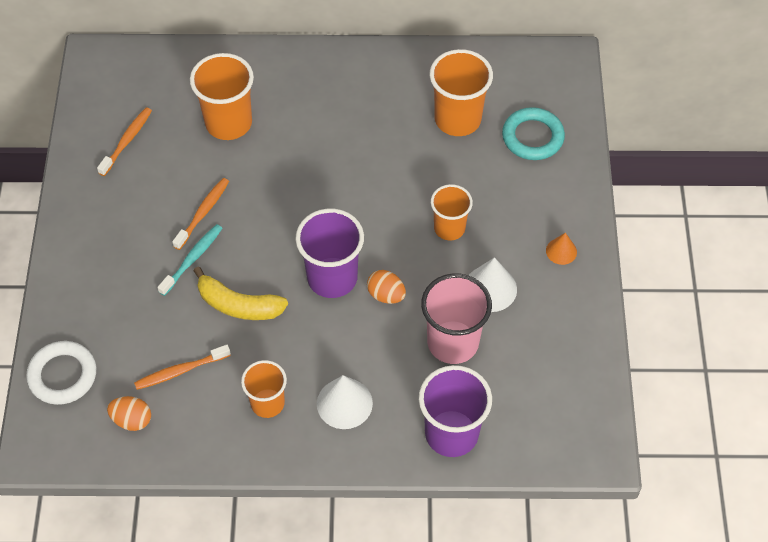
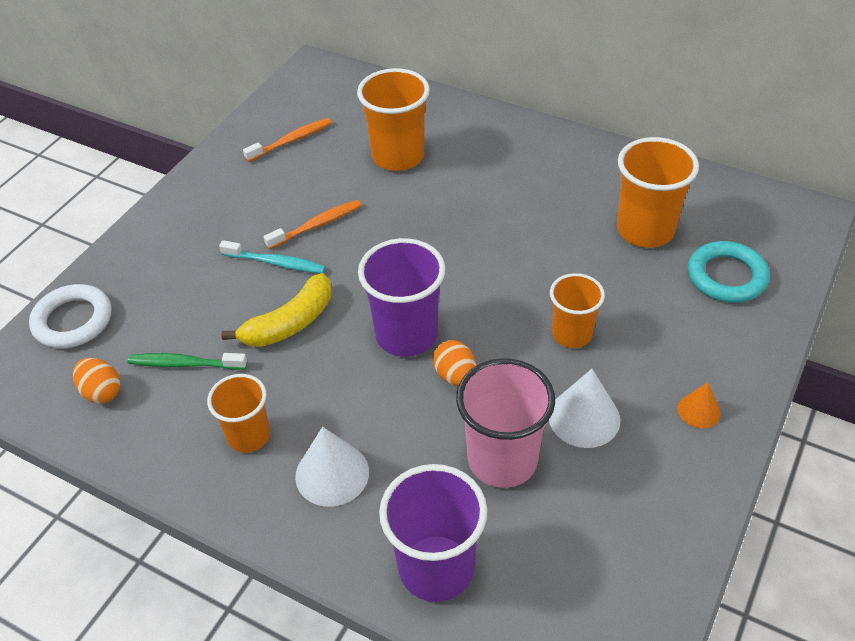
camera: 30 degrees right, 10 degrees down
orange toothbrush [134,345,231,390] -> green toothbrush [128,353,247,370]
turquoise toothbrush [157,224,223,296] -> turquoise toothbrush turned 45 degrees clockwise [219,240,326,273]
yellow banana [193,266,288,320] -> yellow banana turned 90 degrees counterclockwise [221,273,331,347]

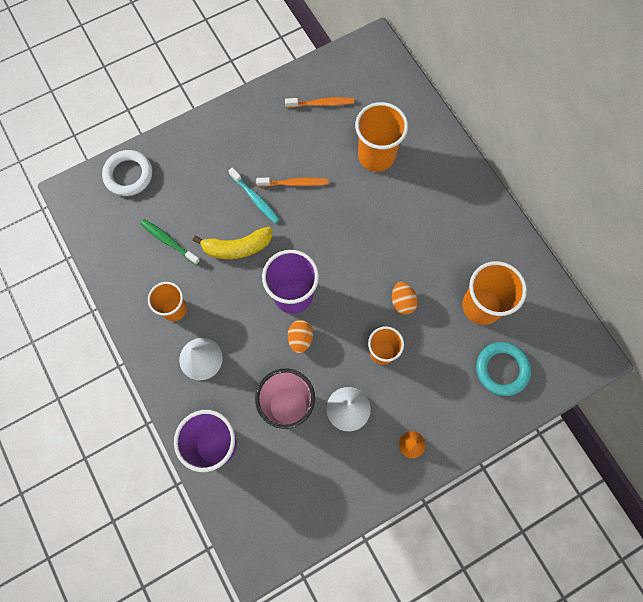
camera: 30 degrees right, 25 degrees up
orange egg [73,358,120,404] -> orange egg moved to [392,282,418,315]

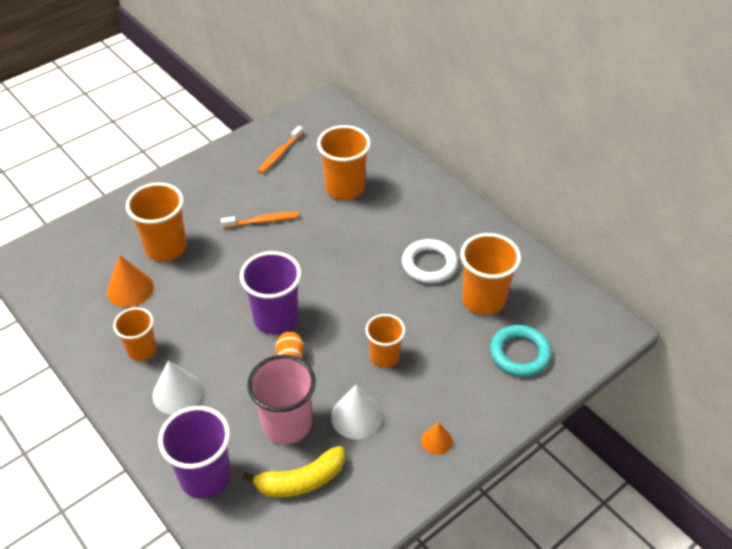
camera: 10 degrees left, 25 degrees down
white ring [102,150,152,196] -> white ring moved to [402,239,458,284]
green toothbrush [140,219,200,265] -> orange cone [107,255,153,307]
yellow banana [193,227,272,259] -> yellow banana moved to [242,446,345,497]
turquoise toothbrush [228,167,280,223] -> none
orange toothbrush [285,97,354,108] -> orange toothbrush turned 135 degrees clockwise [258,126,303,174]
orange egg [392,282,418,315] -> none
none -> orange cup [126,183,187,261]

